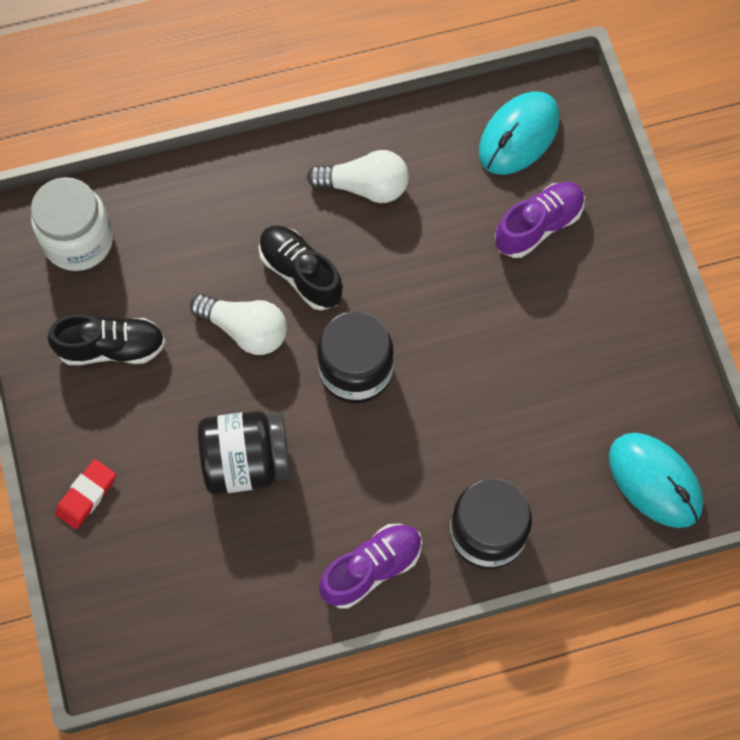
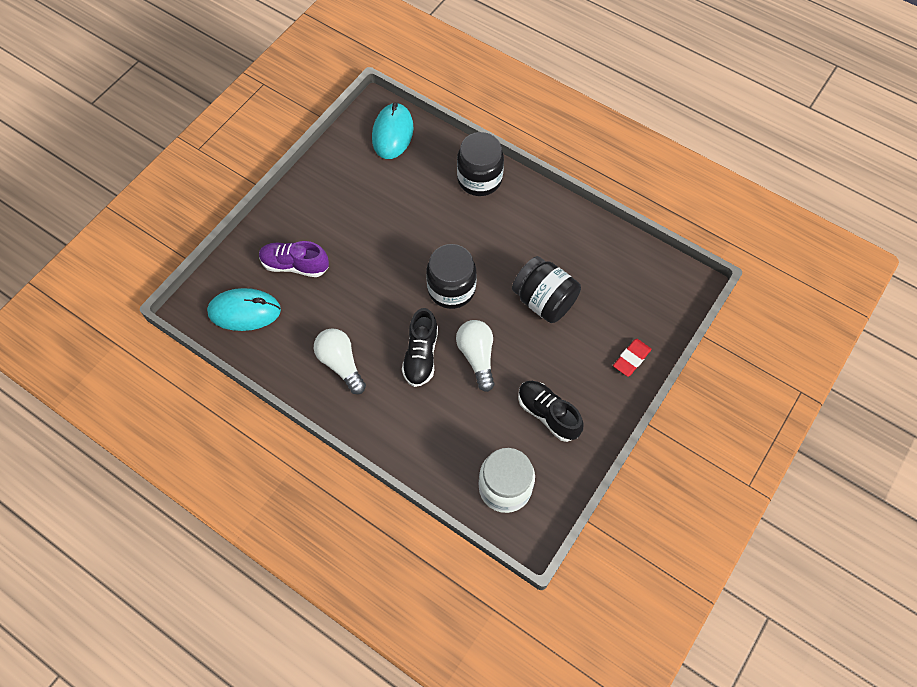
camera: 130 degrees left, 5 degrees down
red eraser [55,459,116,529] -> red eraser turned 45 degrees counterclockwise [613,339,651,377]
purple shoe [319,524,422,609] -> none

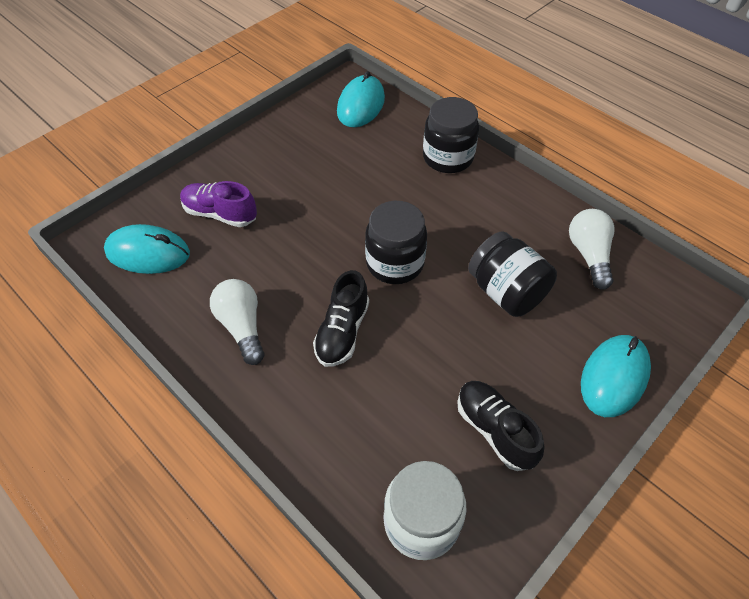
camera: 10 degrees right, 10 degrees down
white light bulb [456,320,495,392] -> white light bulb moved to [569,209,615,289]
red eraser [613,339,651,377] -> turquoise mouse [581,335,651,417]

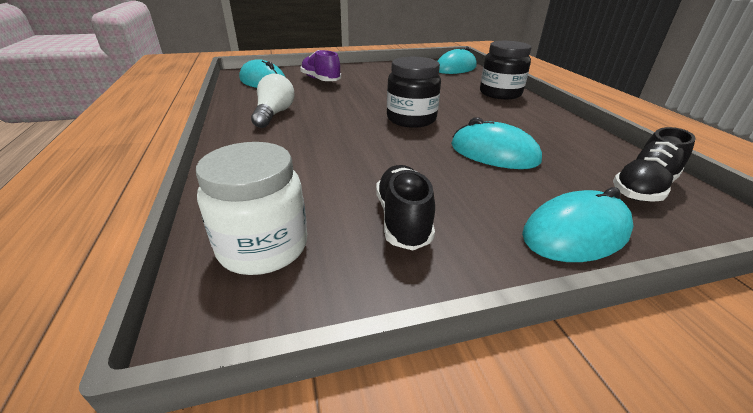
camera: 30 degrees right, 20 degrees down
black shoe [313,270,369,367] -> black shoe moved to [613,127,696,202]
black jar [468,231,557,317] -> turquoise mouse [451,117,542,169]
white light bulb [569,209,615,289] -> none

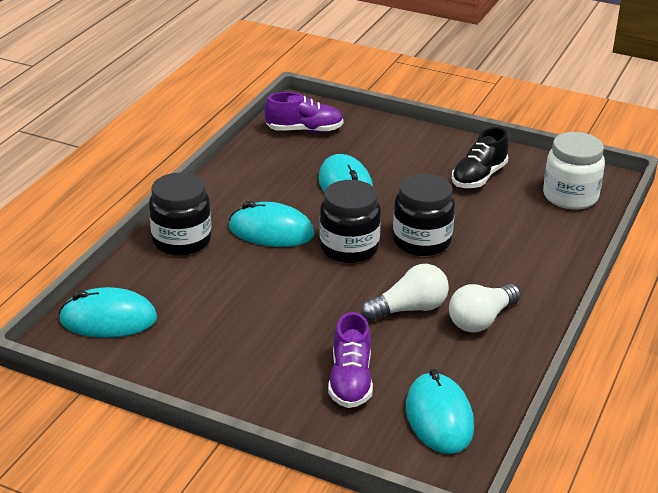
camera: 140 degrees left, 0 degrees up
turquoise mouse [522,187,634,262] -> turquoise mouse moved to [229,201,314,247]
black shoe [613,127,696,202] -> purple shoe [264,92,343,133]
none -> white light bulb [361,264,449,321]
none -> black jar [393,173,455,256]

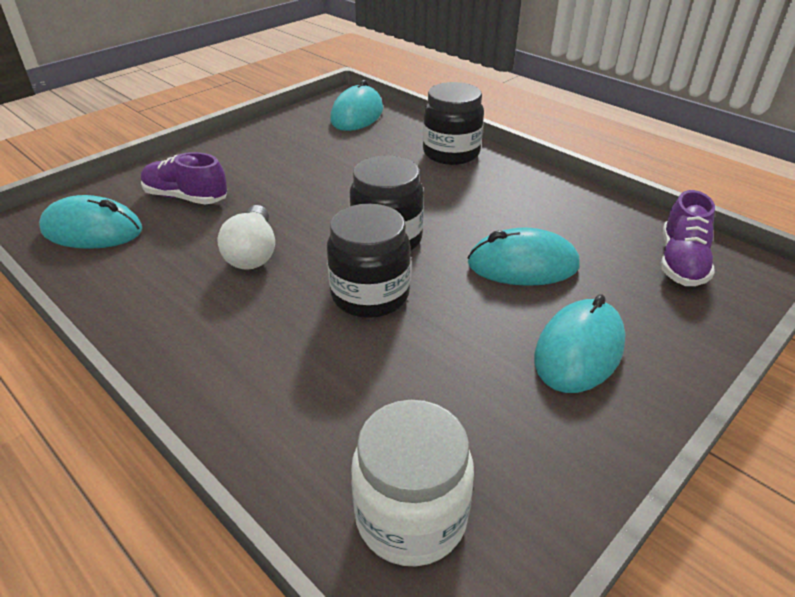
camera: 110 degrees right, 5 degrees up
turquoise mouse [229,201,314,247] -> turquoise mouse moved to [534,294,626,393]
white light bulb [449,284,521,332] -> none
black shoe [452,127,509,188] -> none

